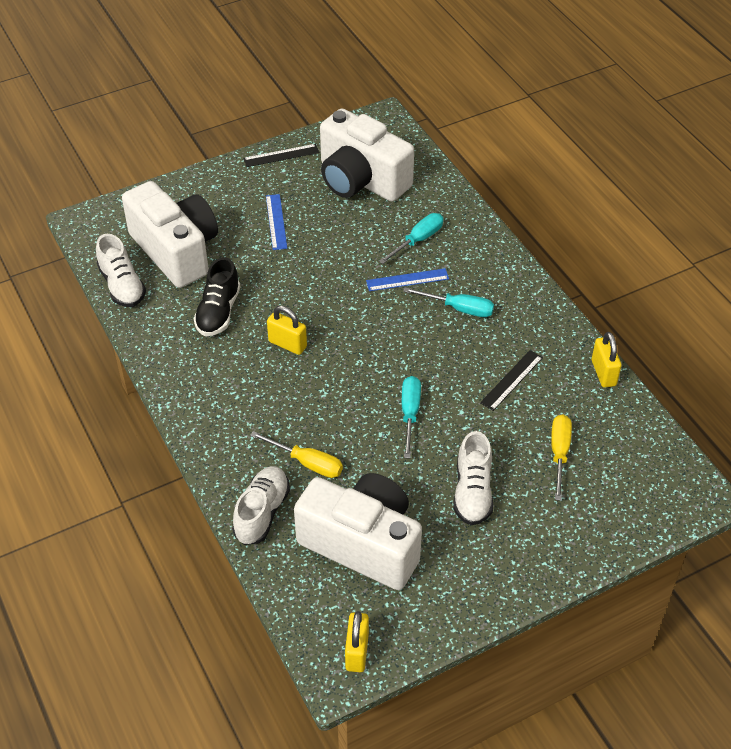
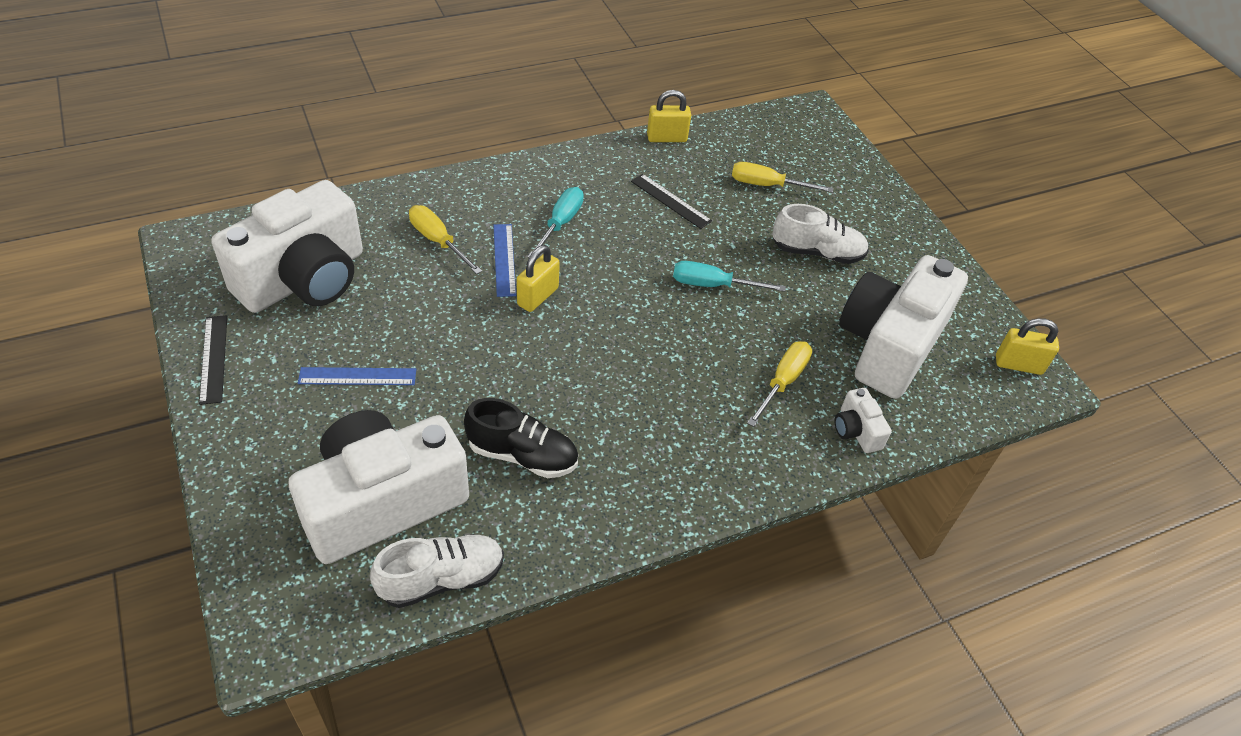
camera: 90 degrees left, 0 degrees up
white shoe [232,466,290,545] -> white camera [835,388,892,453]
yellow padlock [267,306,307,355] -> yellow padlock moved to [517,245,560,312]
turquoise screwdriver [379,213,443,264] -> yellow screwdriver [409,205,482,274]

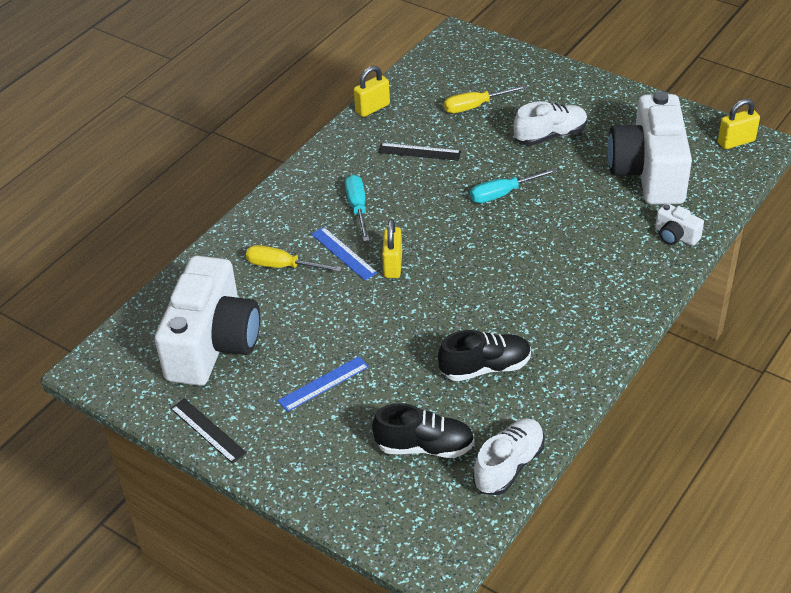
camera: 25 degrees left, 5 degrees down
white camera [289,410,469,564] -> black shoe [372,403,475,458]
yellow screwdriver [747,341,812,427] -> none

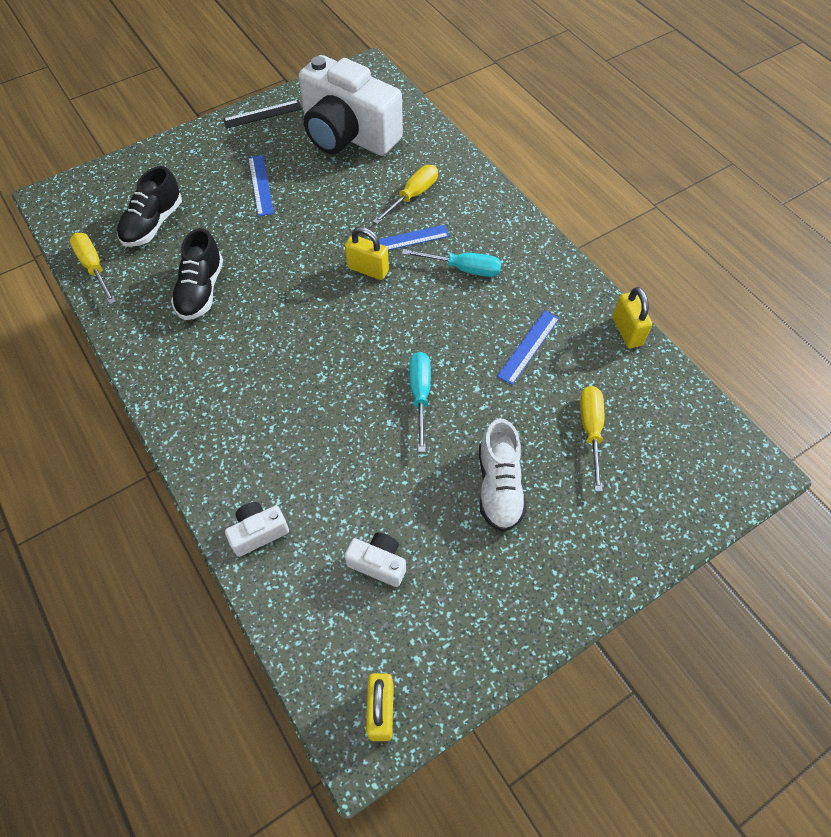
camera: 110 degrees right, 15 degrees up
black ruler [378,143,461,161] -> blue ruler [497,311,559,385]
white shoe [473,418,545,495] -> yellow screwdriver [70,233,116,304]
white camera [608,91,692,205] -> white camera [344,532,406,587], size x0.41

